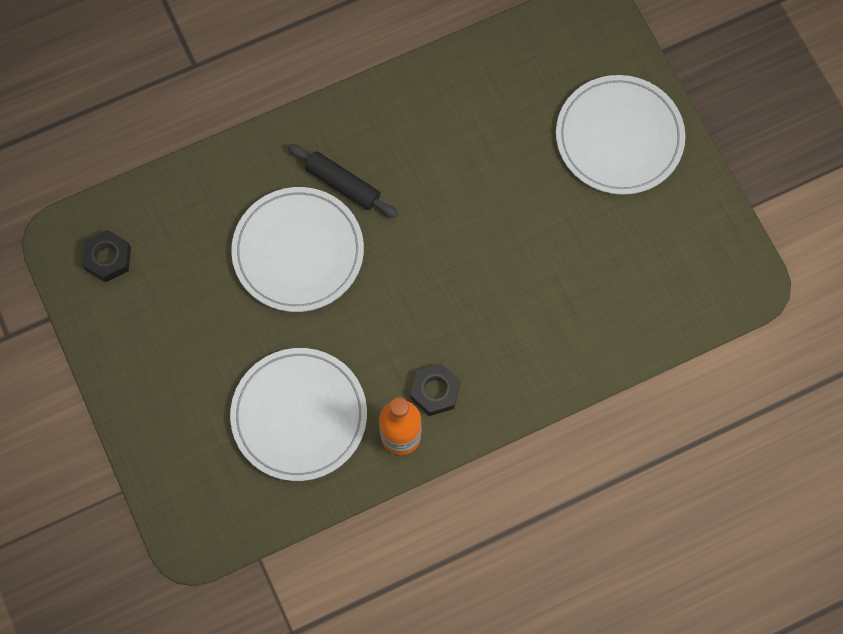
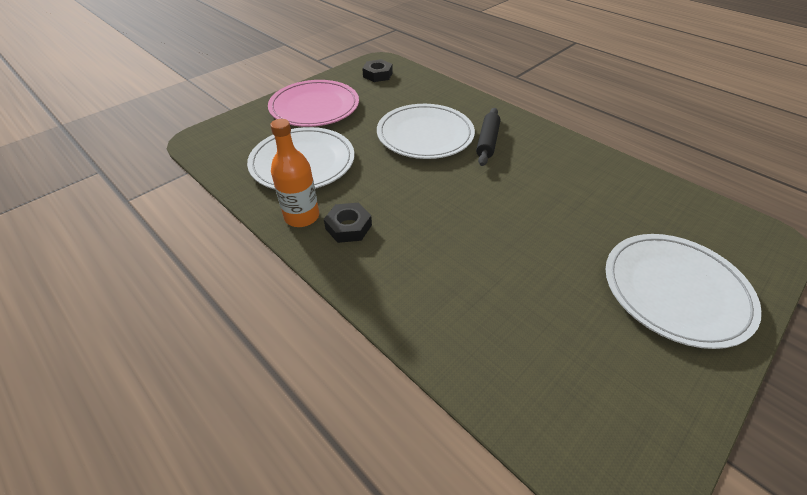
camera: 70 degrees right, 25 degrees down
none -> pink plate [268,80,359,127]

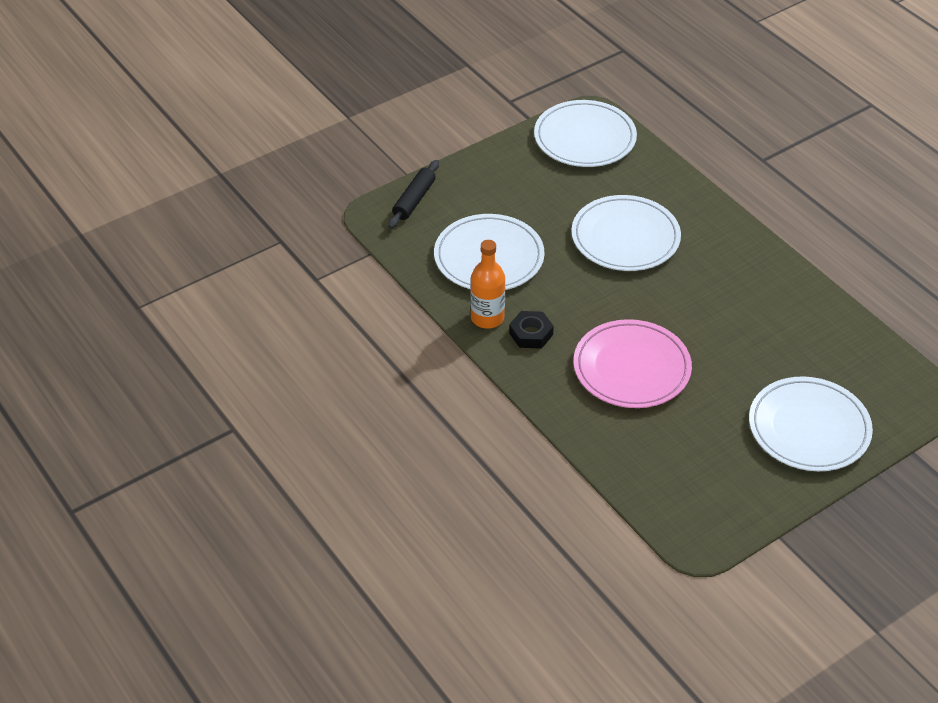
camera: 10 degrees right, 0 degrees up
pink plate [268,80,359,127] -> pink plate moved to [573,319,692,408]
black nut [362,59,393,82] -> white plate [534,100,637,167]
black rolling pin [476,108,500,166] -> black rolling pin moved to [388,160,439,229]

